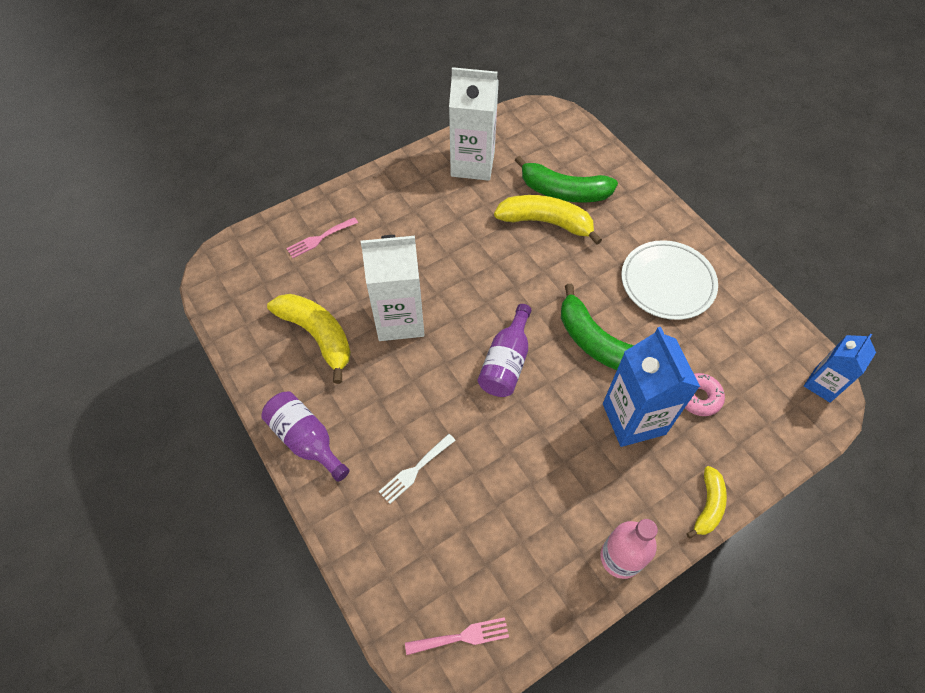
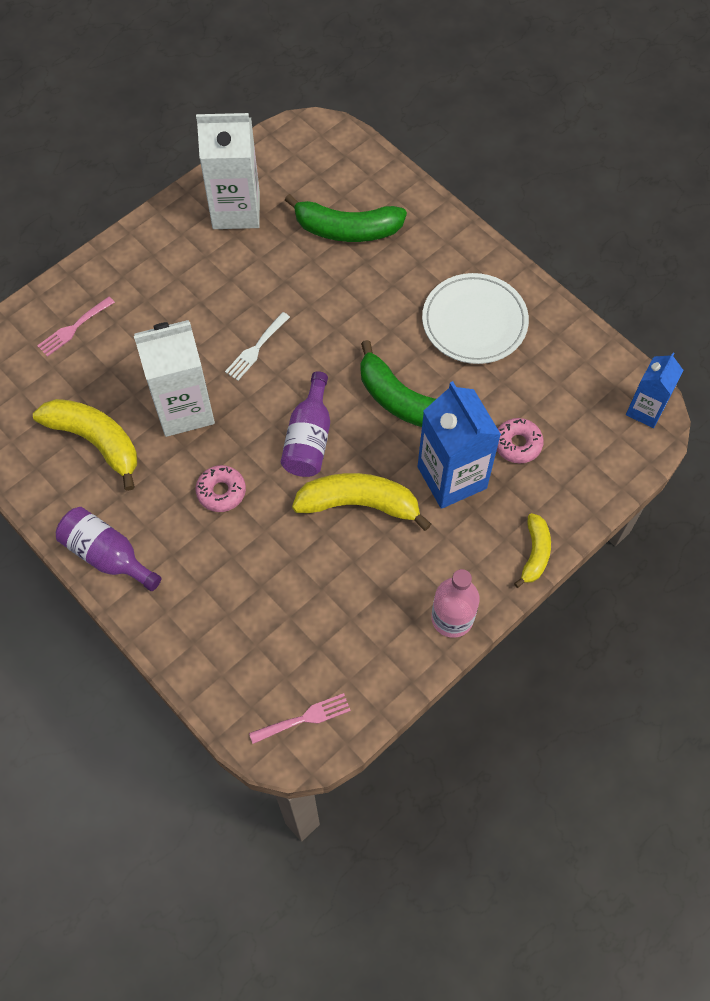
camera: 10 degrees left, 5 degrees up
white fork [379,434,456,504] -> white fork moved to [225,312,290,381]
yellow banana [494,195,602,245] -> yellow banana moved to [292,473,431,531]
none -> pink donut [196,465,246,512]

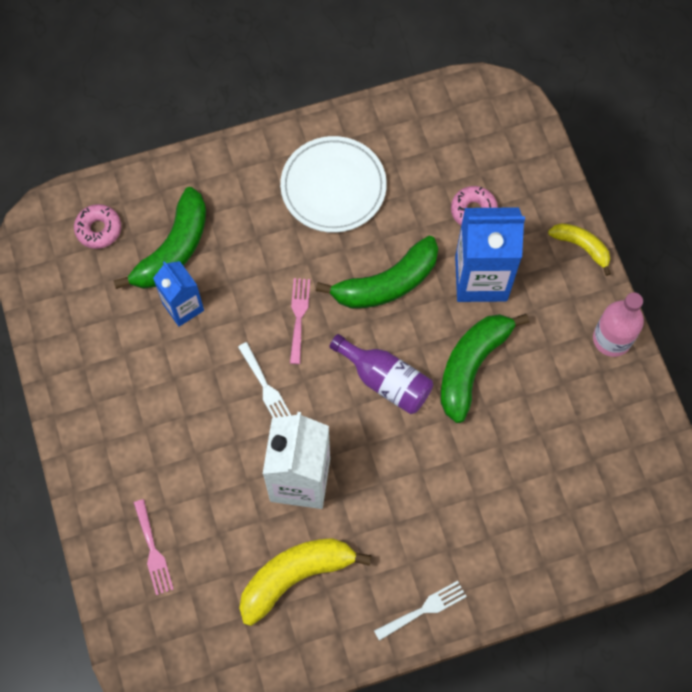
camera: 65 degrees left, 5 degrees up
purple bottle [56,507,162,591] -> white fork [374,581,467,641]
white carton [196,113,260,229] -> none
pink donut [196,465,246,512] -> pink donut moved to [74,204,121,249]
pink fork [249,693,351,744] -> pink fork moved to [290,278,310,364]
yellow banana [292,473,431,531] -> green banana [441,314,529,423]
blue carton [626,353,684,428] -> blue carton moved to [153,261,204,327]

